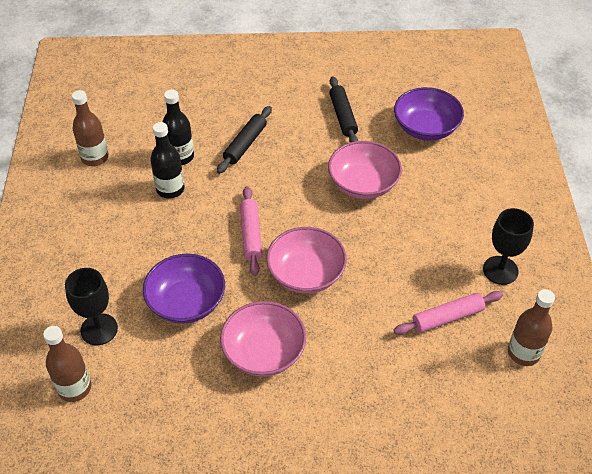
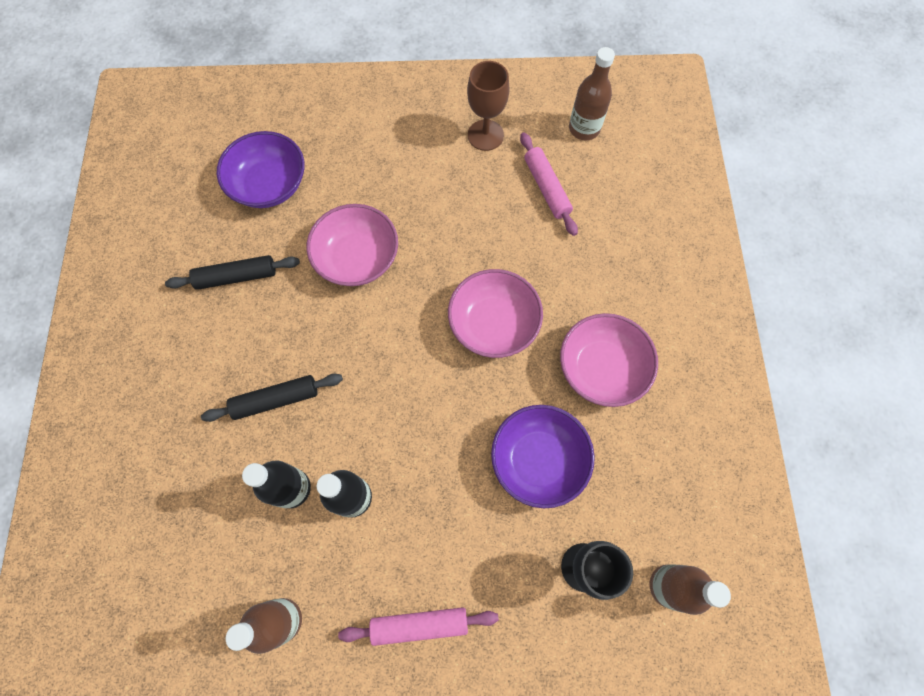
camera: 90 degrees left, 20 degrees up
black rolling pin [217,106,272,174] -> black rolling pin turned 45 degrees counterclockwise [201,374,343,422]
pink rolling pin [240,186,262,276] -> pink rolling pin moved to [338,607,499,646]
black goblet [483,208,534,285] -> brown goblet [467,61,510,151]

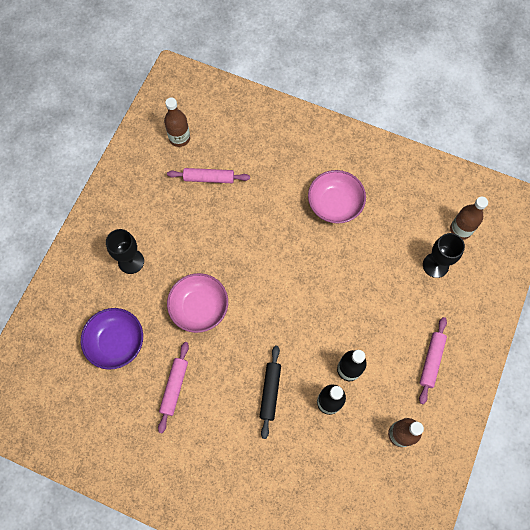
camera: 65 degrees left, 0 degrees up
black rolling pin [165,255,300,290] -> pink rolling pin [158,342,189,433]
pink bowl [448,269,543,358] -> none
brown goblet [467,61,510,151] -> none
purple bowl [491,405,595,508] -> none
none -> black goblet [106,229,144,274]

